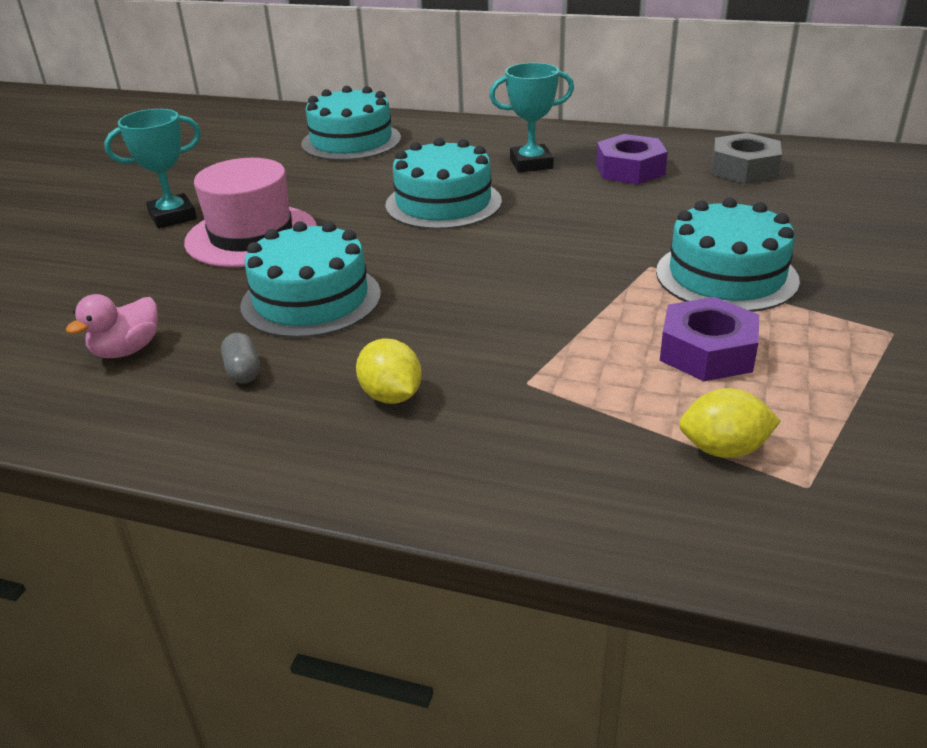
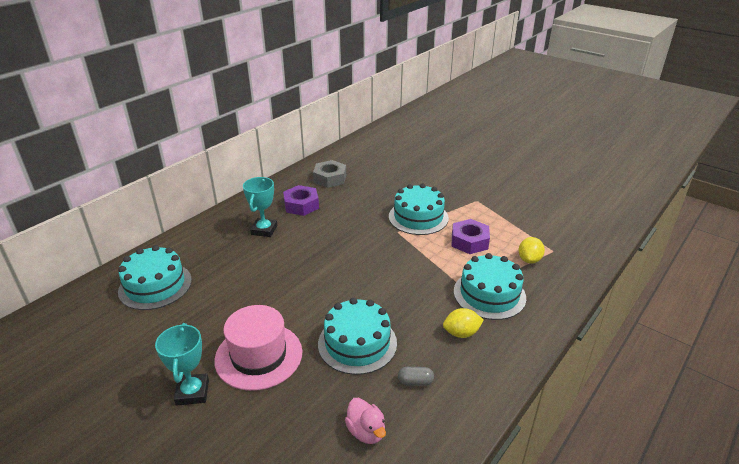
camera: 70 degrees left, 0 degrees up
turquoise cake [385,138,502,230] -> turquoise cake moved to [454,253,526,320]

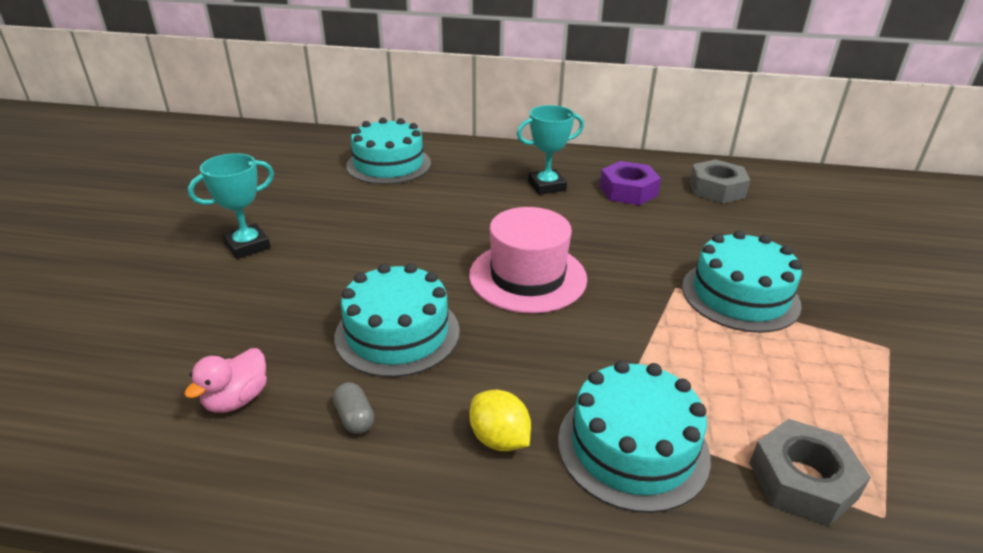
camera: 60 degrees right, 0 degrees up
pink hat [214,305,302,391] -> pink hat moved to [469,207,587,313]
purple nut [452,219,490,254] -> none
yellow lemon [518,237,545,264] -> grey nut [750,419,871,526]

